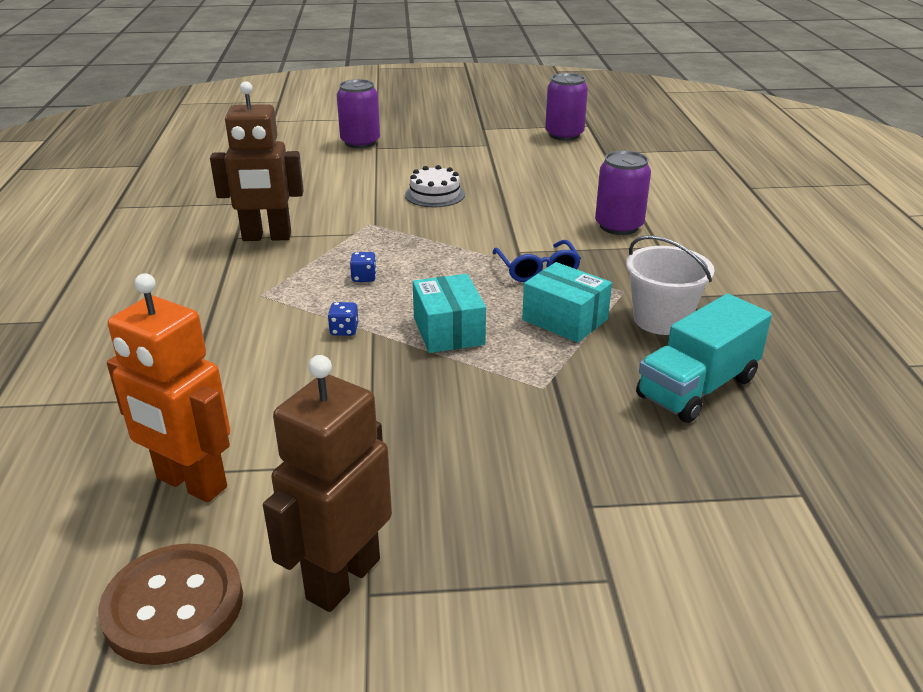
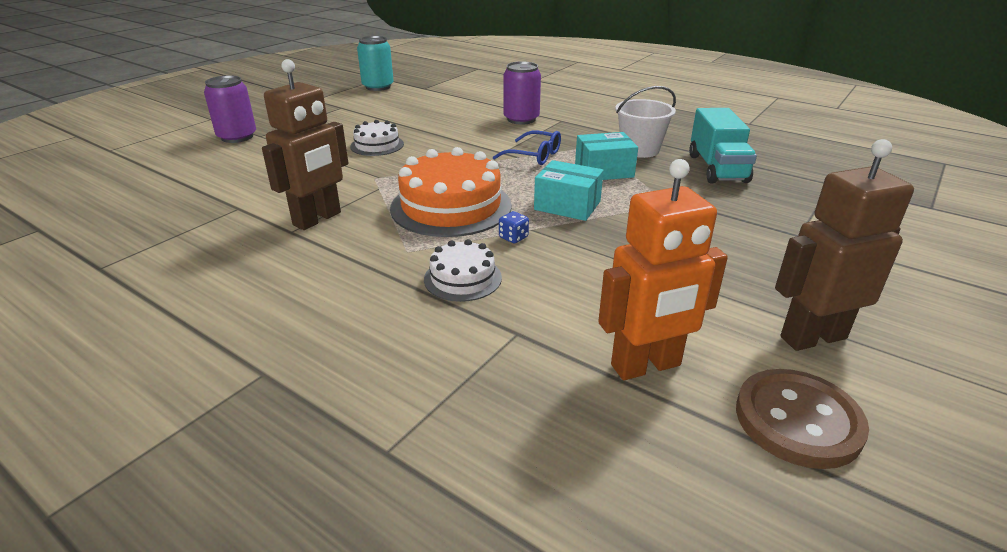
camera: 50 degrees left, 0 degrees up
brown robot [263,355,392,612] -> brown robot turned 90 degrees clockwise [775,139,914,351]
blue dice [350,252,377,282] -> orange cake [390,147,512,237]
purple can [545,73,588,141] -> turquoise can [357,36,394,91]
none -> white cake [424,239,502,302]

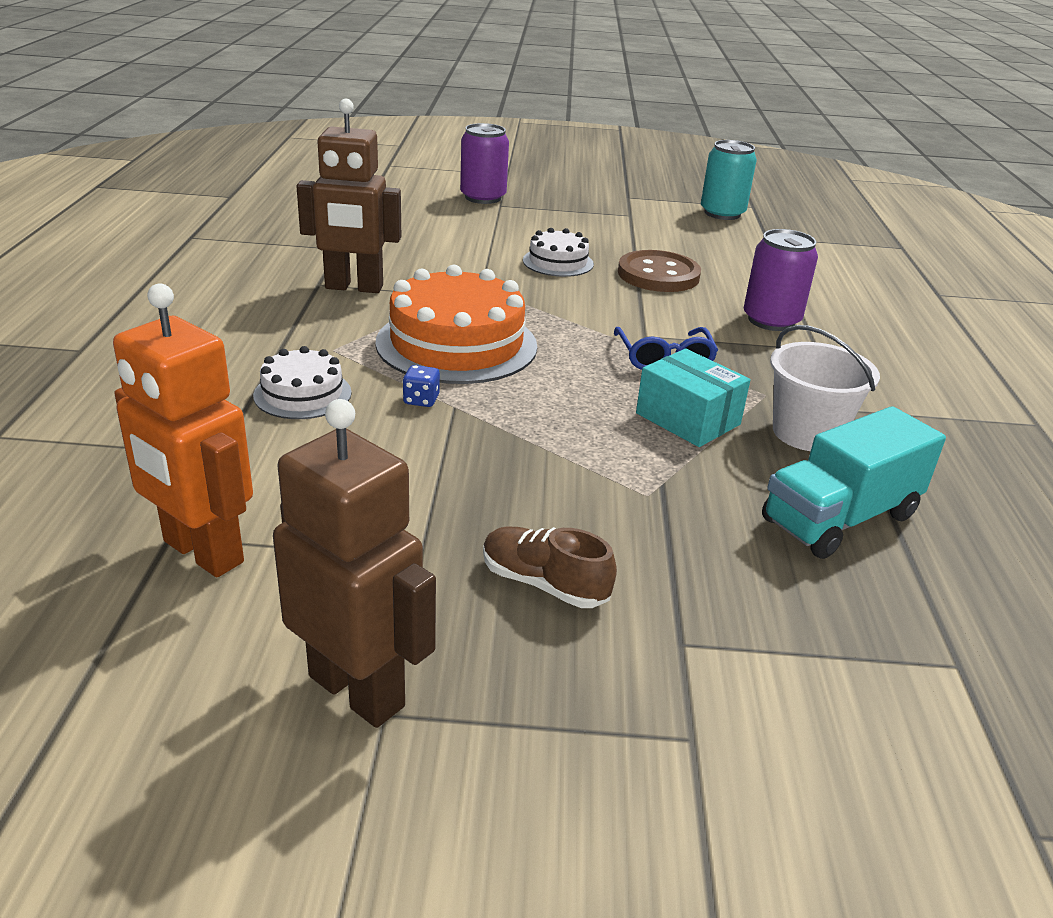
camera: 55 degrees right, 0 degrees up
turquoise box [534,160,604,221] -> none
brown button [736,369,869,469] -> brown button moved to [618,250,701,292]
none -> brown shoe [483,526,617,608]

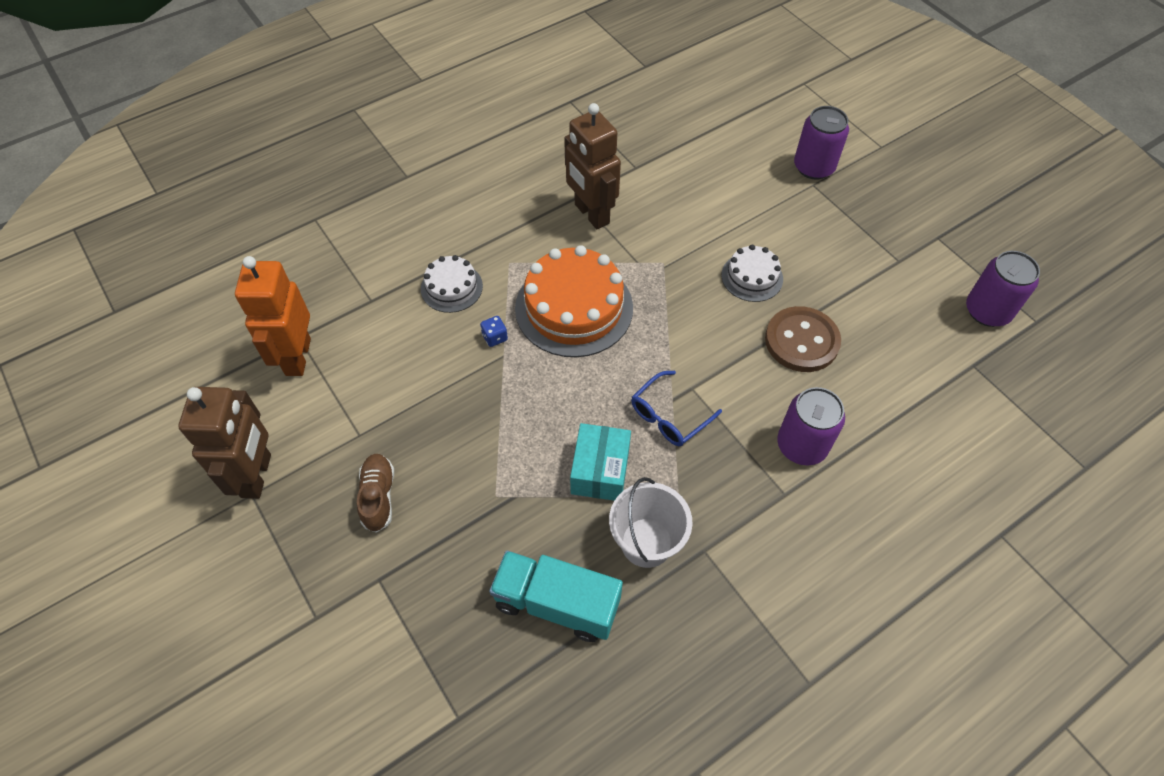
camera: 55 degrees right, 25 degrees up
turquoise can [701,140,757,220] -> purple can [966,251,1040,327]

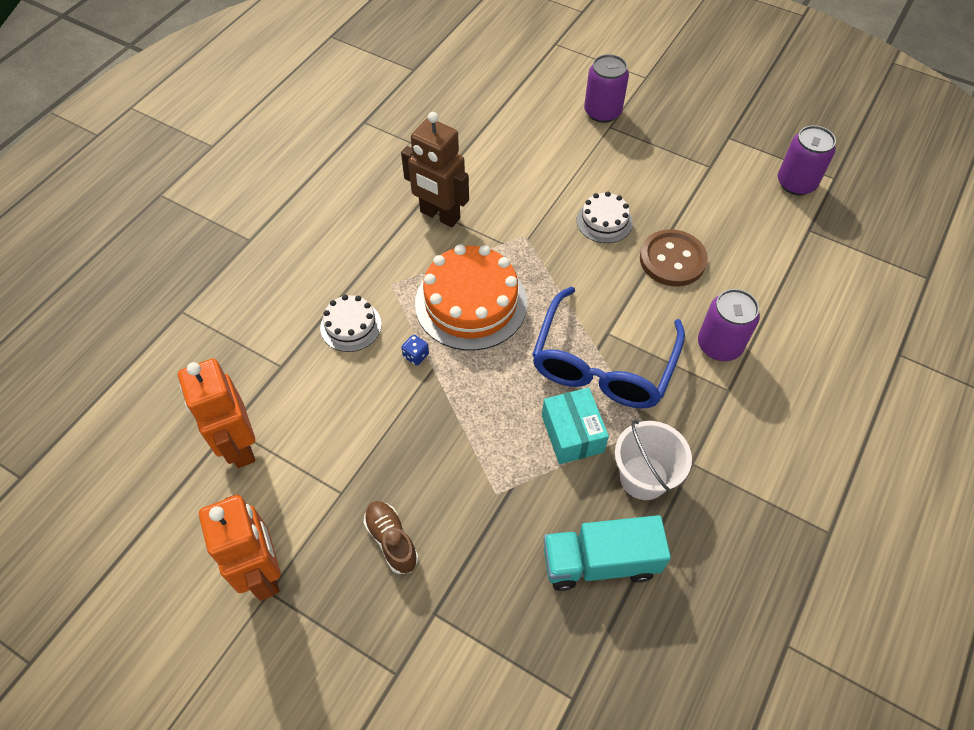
camera: 25 degrees left, 0 degrees up
brown robot [178,387,271,499] -> orange robot [199,494,281,601]
blue glasses [631,371,722,446] -> blue glasses [532,287,685,409], size x1.97

